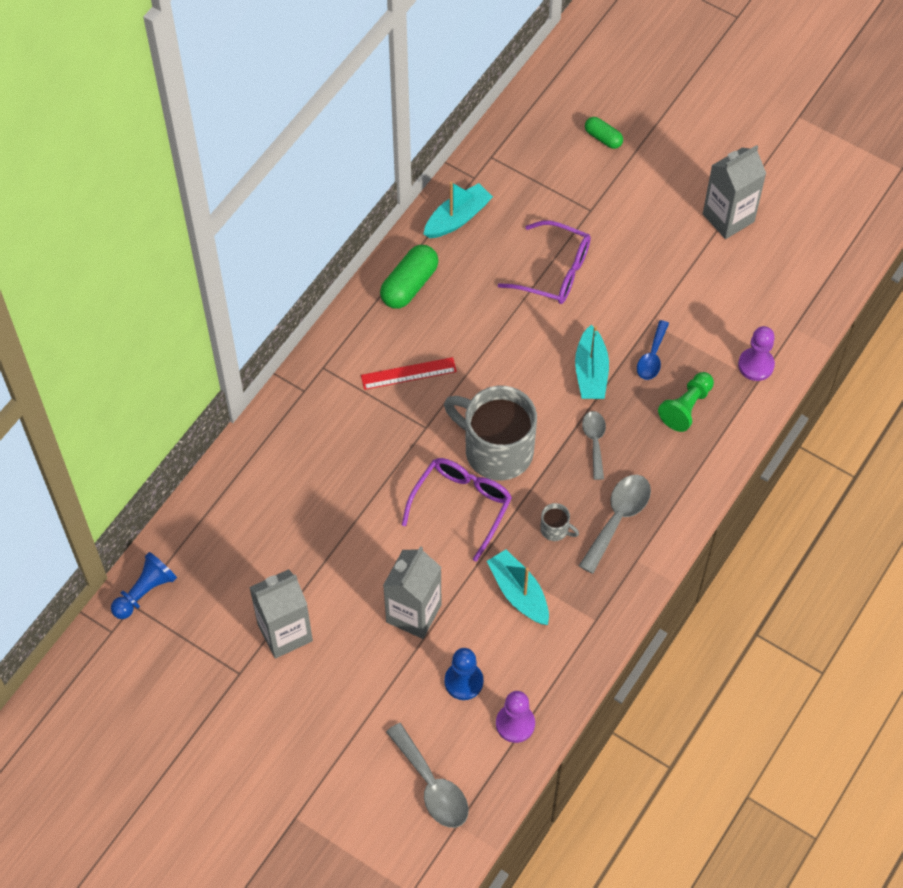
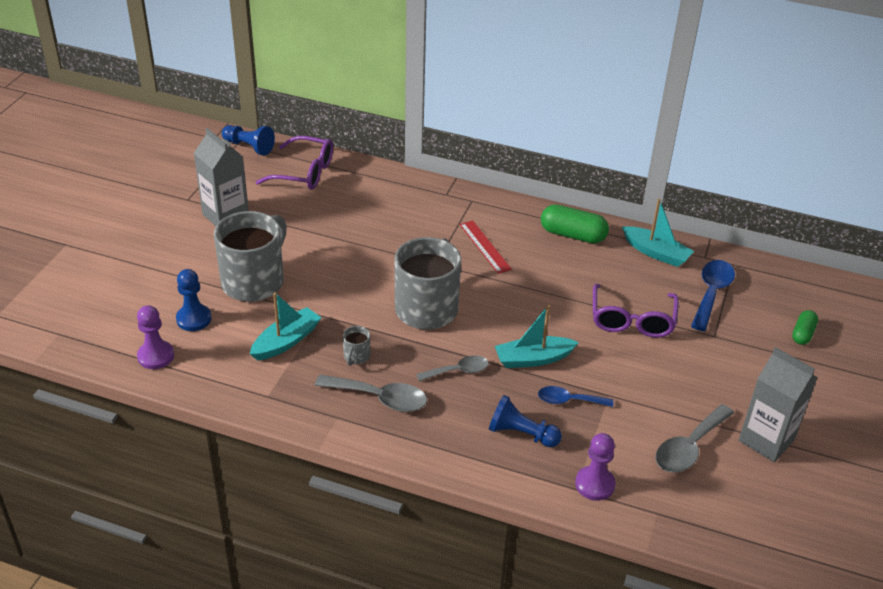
camera: 75 degrees right, 20 degrees down
grey carton [383,546,441,639] -> grey mug [214,211,287,302]
grey spoon [386,723,469,828] -> grey spoon moved to [655,404,734,473]
purple glasses [402,458,512,562] -> purple glasses moved to [256,136,333,190]
green pawn [658,372,714,432] -> blue pawn [489,395,562,447]
none -> blue spoon [691,260,735,331]

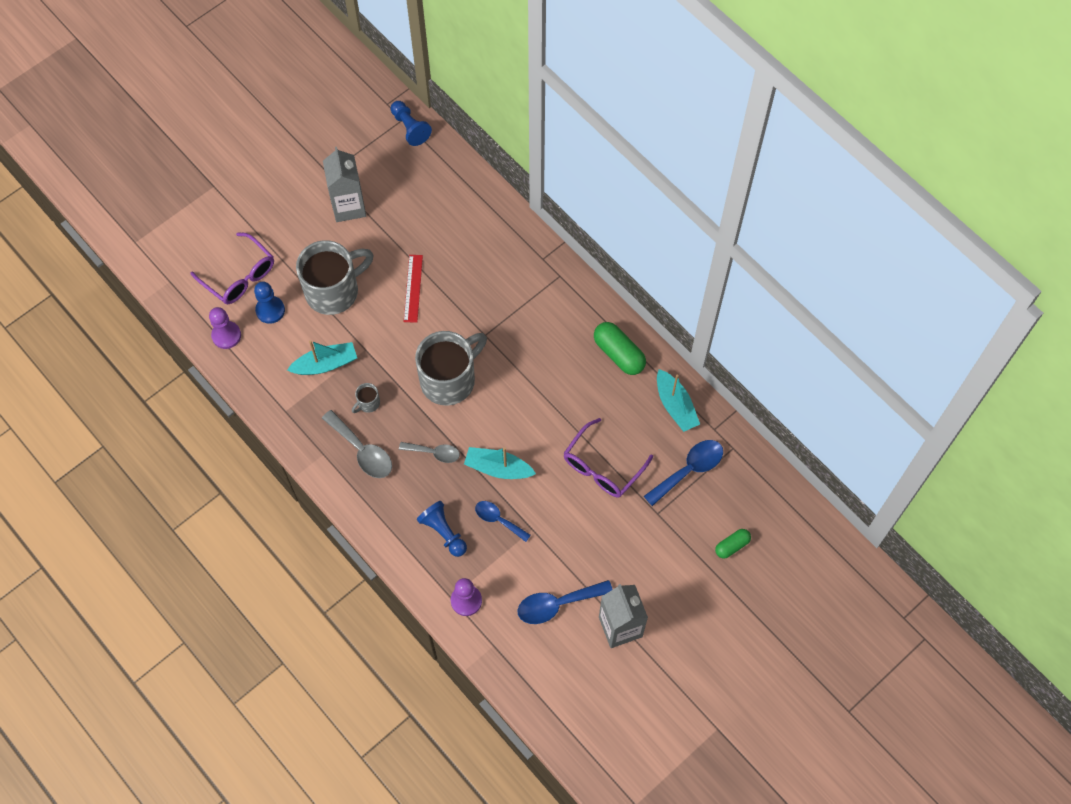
camera: 30 degrees right, 25 degrees up
purple glasses [256,136,333,190] -> purple glasses moved to [191,232,274,304]
red ruler [460,220,512,274] -> red ruler moved to [404,255,423,323]
grey spoon [655,404,734,473] -> blue spoon [517,580,613,624]

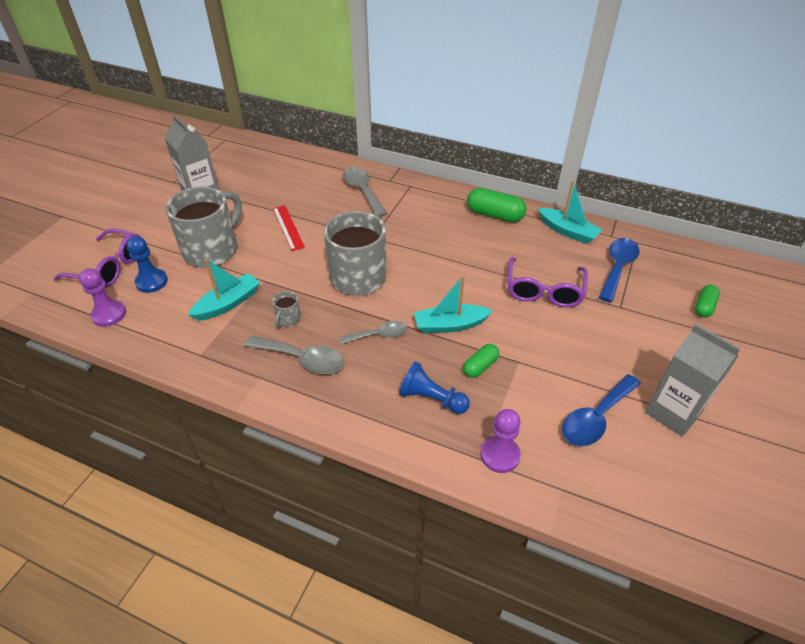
camera: 25 degrees left, 20 degrees down
blue pawn [391,101,432,146] -> none
blue spoon [475,501,531,542] -> green capsule [463,344,499,378]
none -> grey spoon [343,167,388,217]

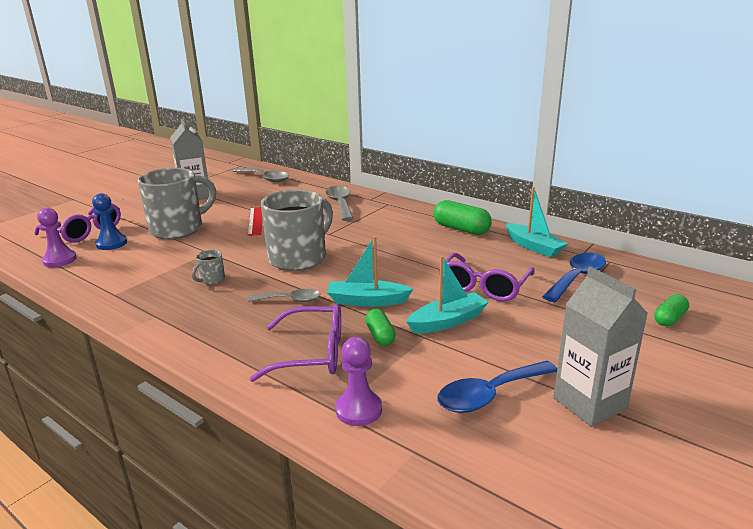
camera: 15 degrees right, 20 degrees down
turquoise boat [188,258,260,321] -> turquoise boat moved to [406,255,489,333]
grey spoon [244,335,345,374] -> grey spoon moved to [233,168,289,182]
blue pawn [399,361,470,414] -> purple glasses [249,303,341,382]
green capsule [463,344,499,378] -> green capsule turned 75 degrees counterclockwise [365,309,396,346]

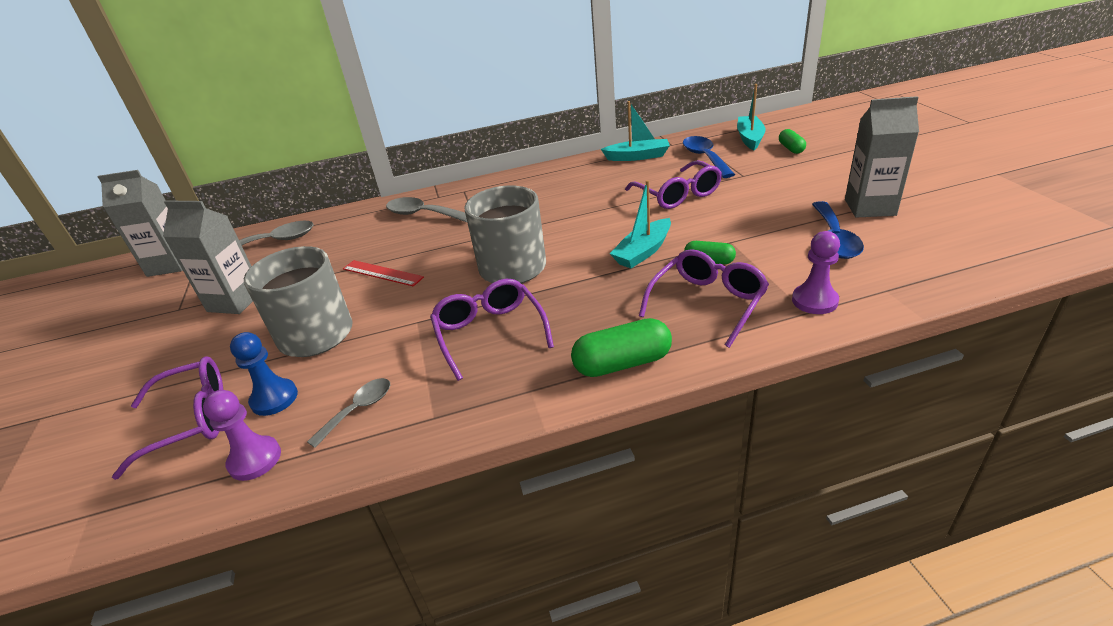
camera: 50 degrees left, 10 degrees up
grey mug [192,250,225,284] -> purple glasses [430,279,554,381]
grey spoon [248,289,320,302] -> grey spoon moved to [307,378,390,448]
turquoise boat [406,255,489,333] -> turquoise boat moved to [737,84,766,150]
green capsule [433,200,492,235] -> green capsule moved to [571,318,672,377]
none -> grey carton [98,170,183,277]

